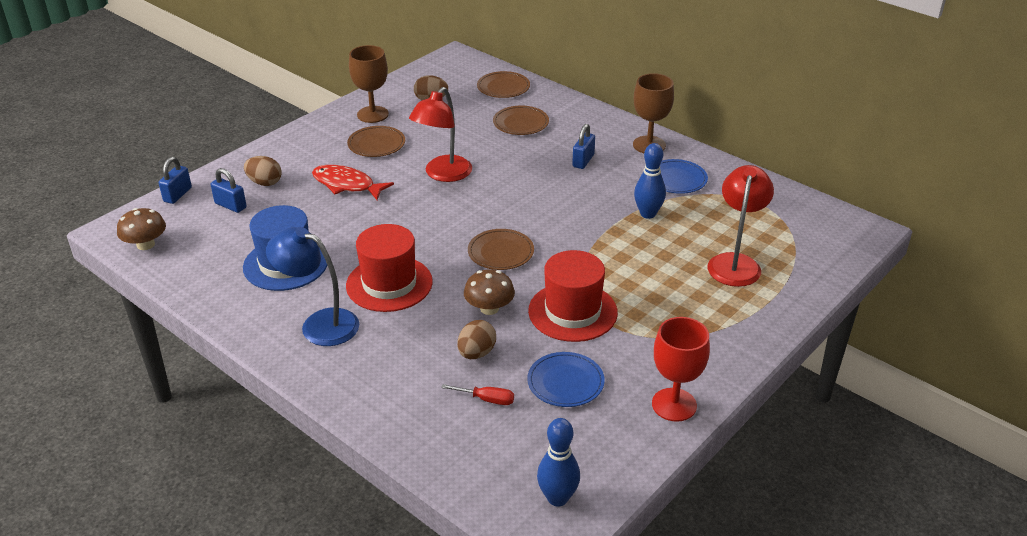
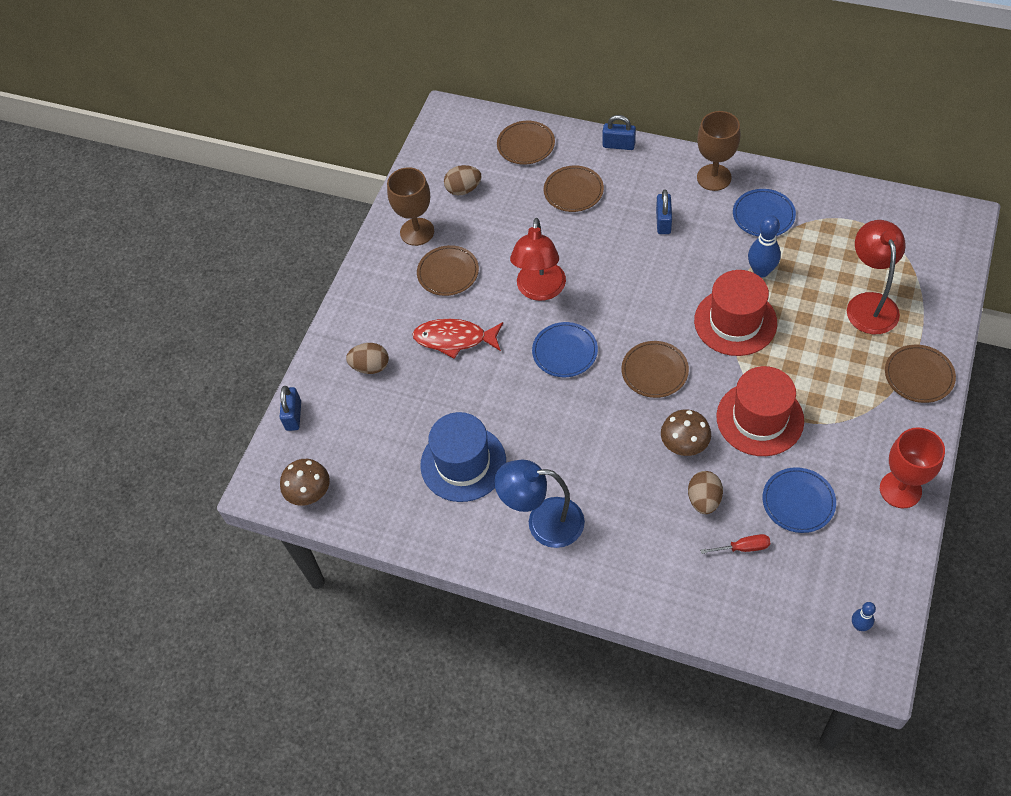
camera: 15 degrees left, 20 degrees up
blue padlock [211,168,247,213] -> blue padlock moved to [602,115,636,150]
red hat [346,224,433,312] -> red hat moved to [694,270,777,356]
blue bowling pin [537,418,580,507] -> blue bowling pin [852,602,876,631], size x0.57
none -> blue plate [532,322,598,377]
none -> brown plate [885,345,956,403]

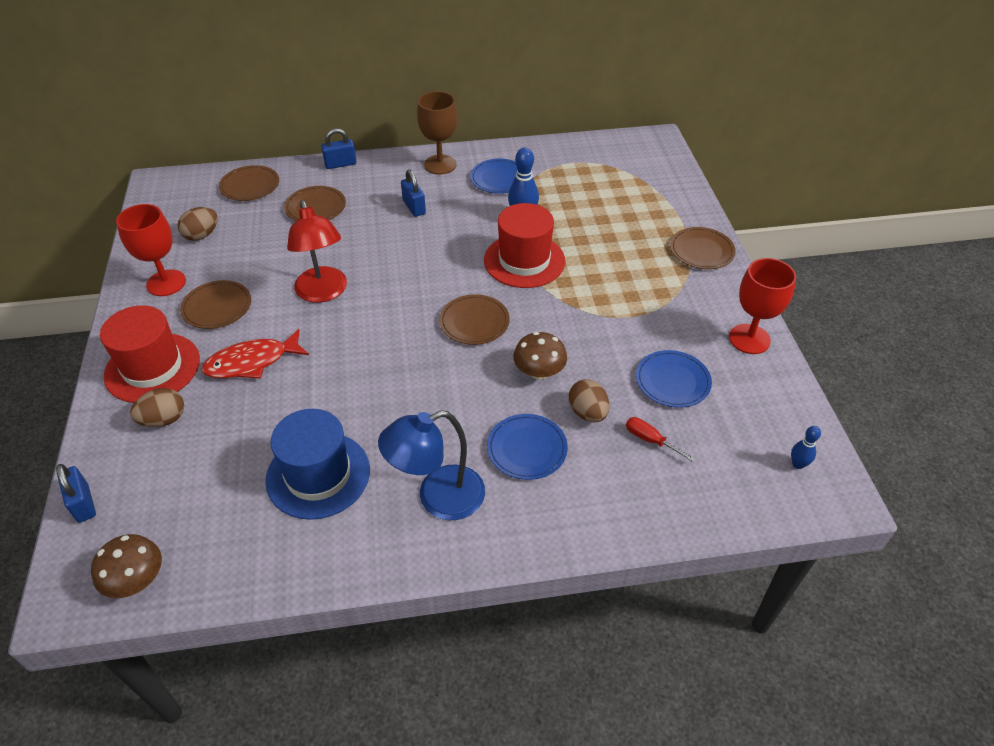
camera: 35 degrees left, 10 degrees down
brown goblet [387,167,434,246] -> red goblet [116,204,186,296]
blue plate [532,322,598,377] -> blue plate moved to [487,414,568,480]
red screwdriver [700,534,771,554] -> red screwdriver turned 105 degrees counterclockwise [626,417,695,462]
red hat [716,366,804,456] -> red hat moved to [100,305,200,403]
red lamp [847,220,906,334] -> none

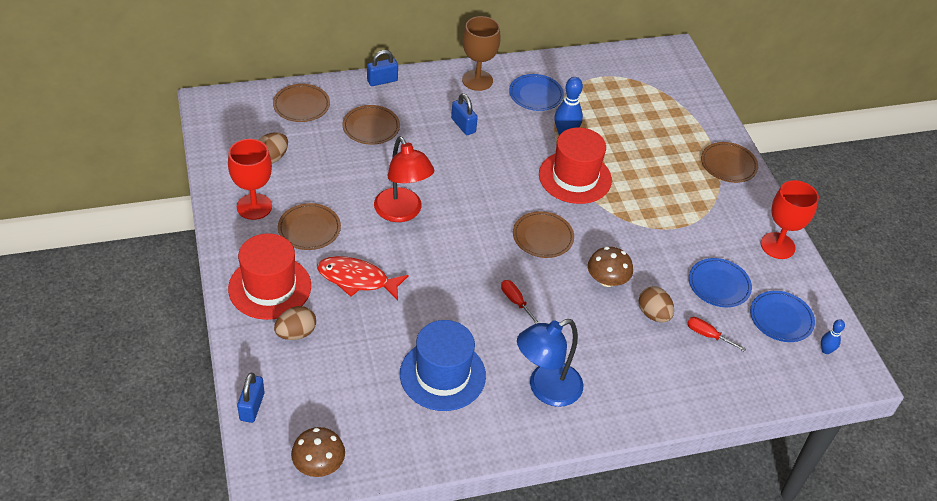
camera: 10 degrees left, 0 degrees up
blue padlock [56,464,96,523] -> blue padlock turned 45 degrees clockwise [237,373,264,423]
red fish [201,329,309,379] -> red fish turned 45 degrees clockwise [317,256,408,301]
blue plate [487,414,568,480] -> blue plate moved to [750,291,815,342]
none -> red screwdriver [501,280,540,324]

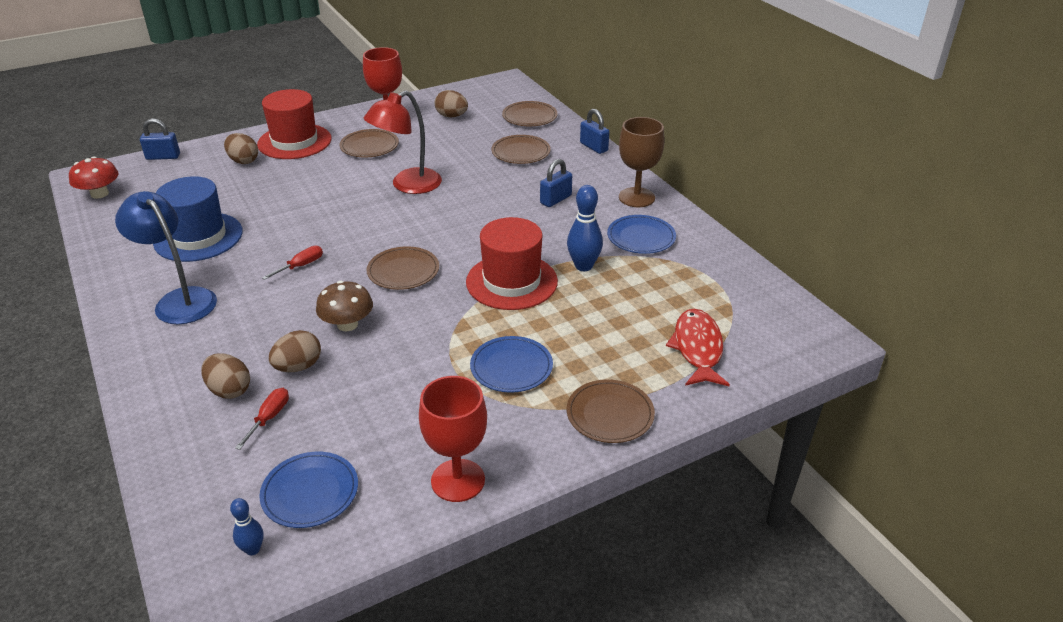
camera: 80 degrees right, 10 degrees down
brown mushroom [291,427,345,477] -> red mushroom [69,156,118,199]
red fish [317,256,408,301] -> red fish moved to [666,309,730,386]
blue plate [689,258,752,307] -> blue plate moved to [470,336,553,393]
none -> brown egg [201,353,250,399]

